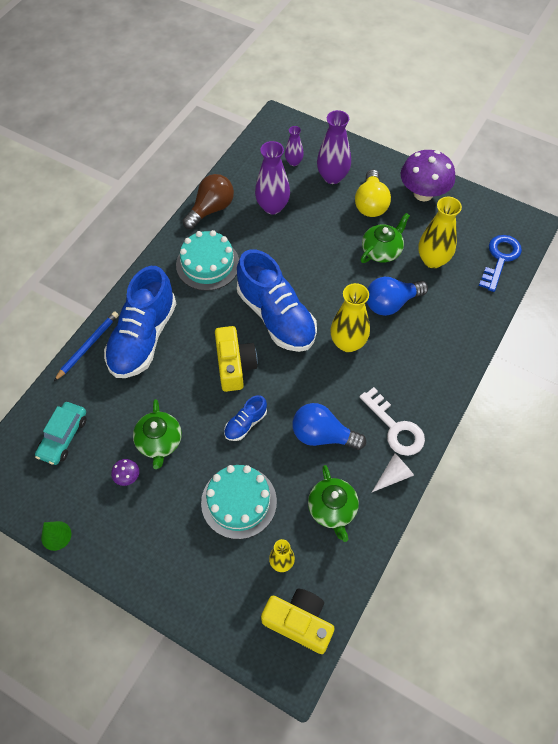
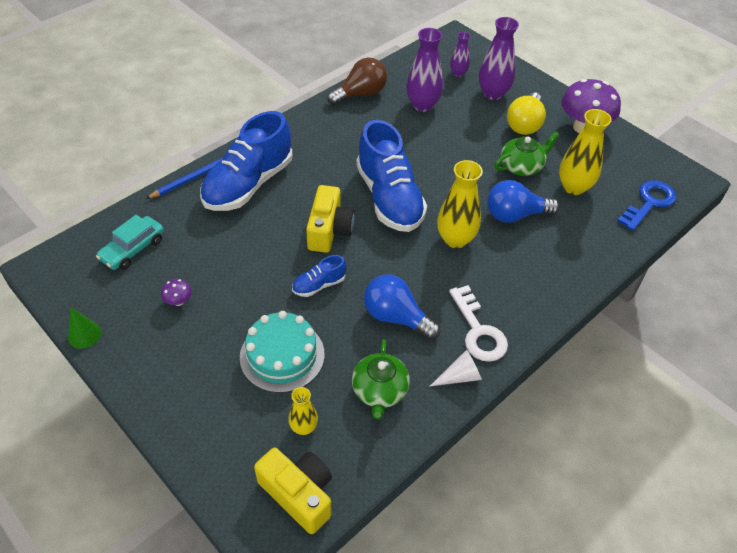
camera: 15 degrees right, 10 degrees down
green teapot [133,399,182,469] -> none
turquoise cake [176,230,239,291] -> none

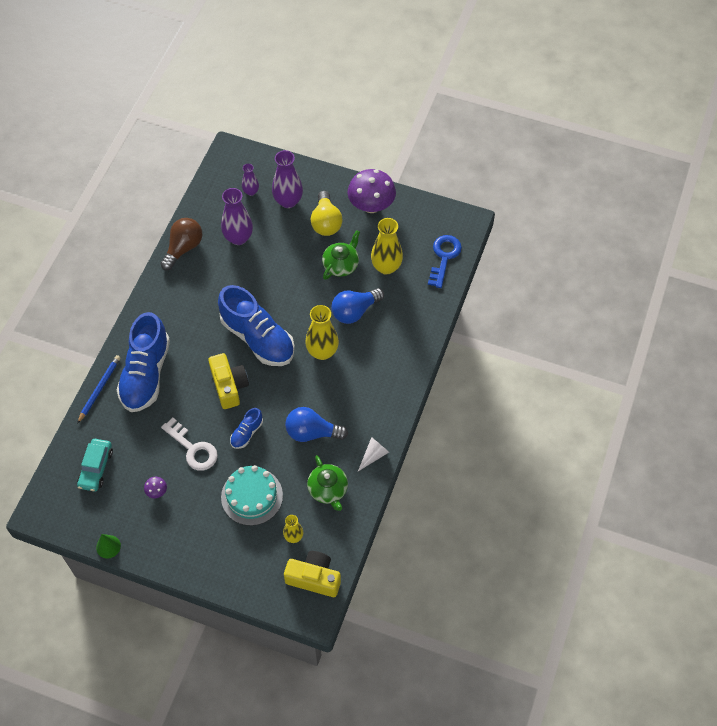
camera: 25 degrees left, 10 degrees up
white key [449,285,508,362] -> white key moved to [161,418,218,471]

